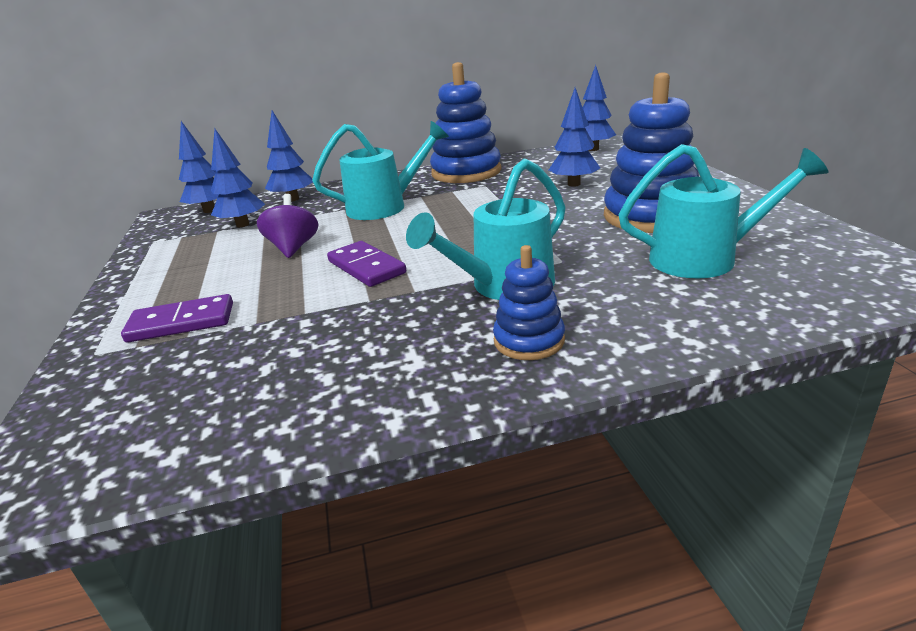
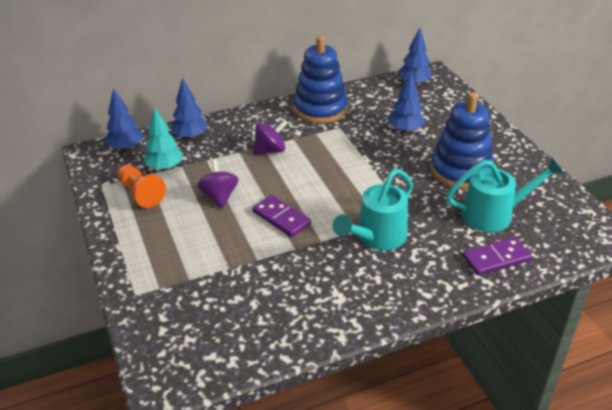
camera: 10 degrees left, 10 degrees up
purple domino [121,294,233,342] -> purple domino moved to [462,237,531,276]
blue tree [211,129,265,227] -> turquoise tree [144,107,183,171]
turquoise watering can [312,121,449,220] -> purple spinning top [253,120,288,155]
blue stacking toy [493,245,565,360] -> none
none -> orange pawn [117,165,166,208]

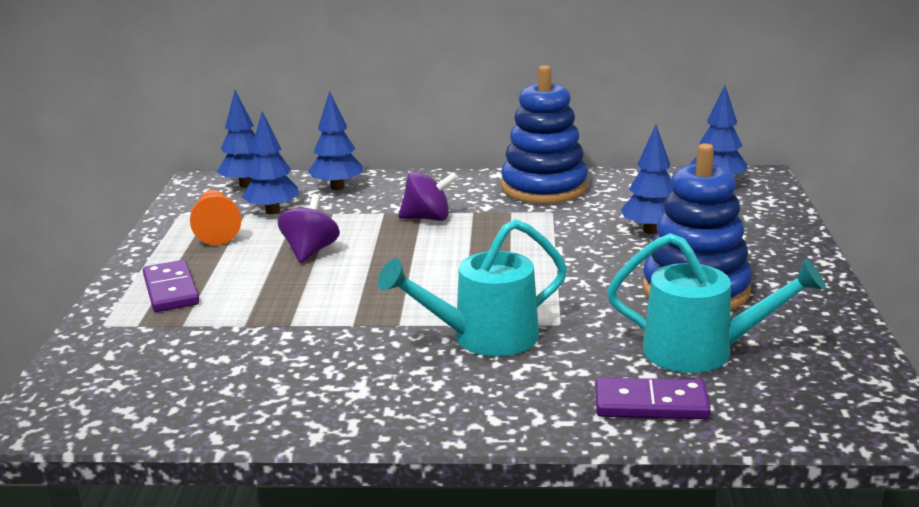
camera: 25 degrees right, 15 degrees down
turquoise tree [144,107,183,171] -> blue tree [242,111,300,214]
purple domino [252,195,311,237] -> purple domino moved to [143,260,199,312]

